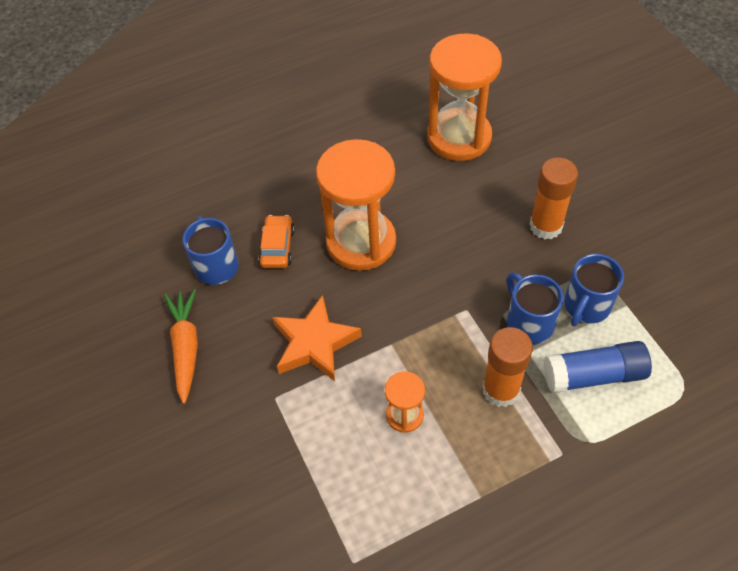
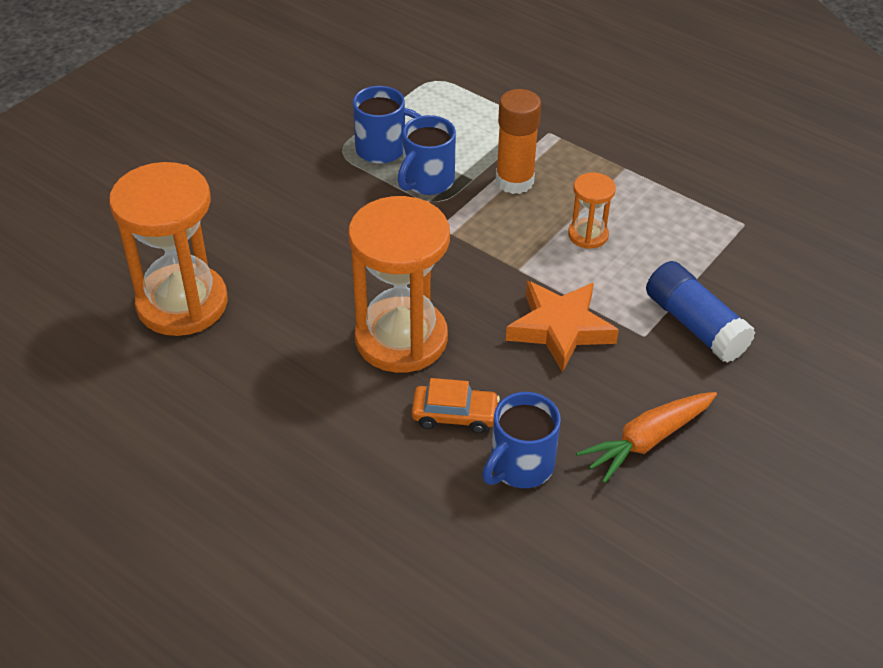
camera: 120 degrees left, 10 degrees down
orange car [258,215,295,268] -> orange car turned 150 degrees counterclockwise [412,378,500,434]
orange glue stick [529,157,578,239] -> none
blue glue stick [544,341,652,393] -> blue glue stick moved to [646,261,756,363]

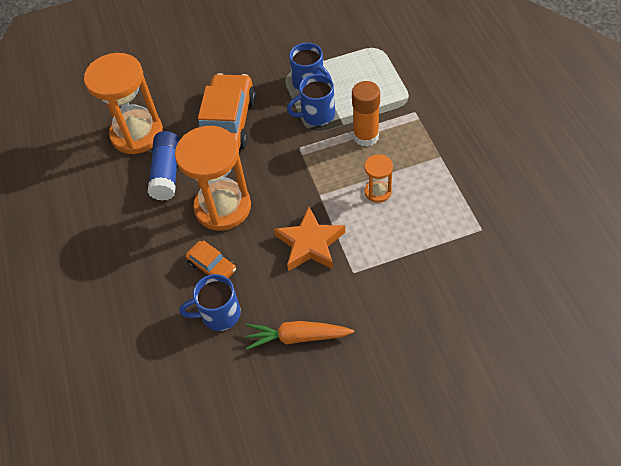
camera: 40 degrees right, 10 degrees up
blue glue stick [646,261,756,363] -> blue glue stick moved to [147,131,180,201]
none -> orange car [198,73,256,149]

